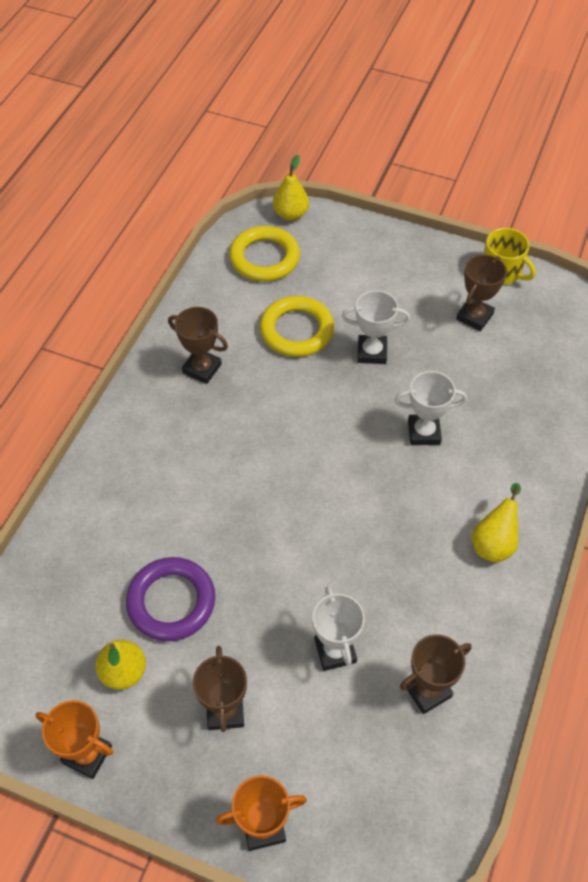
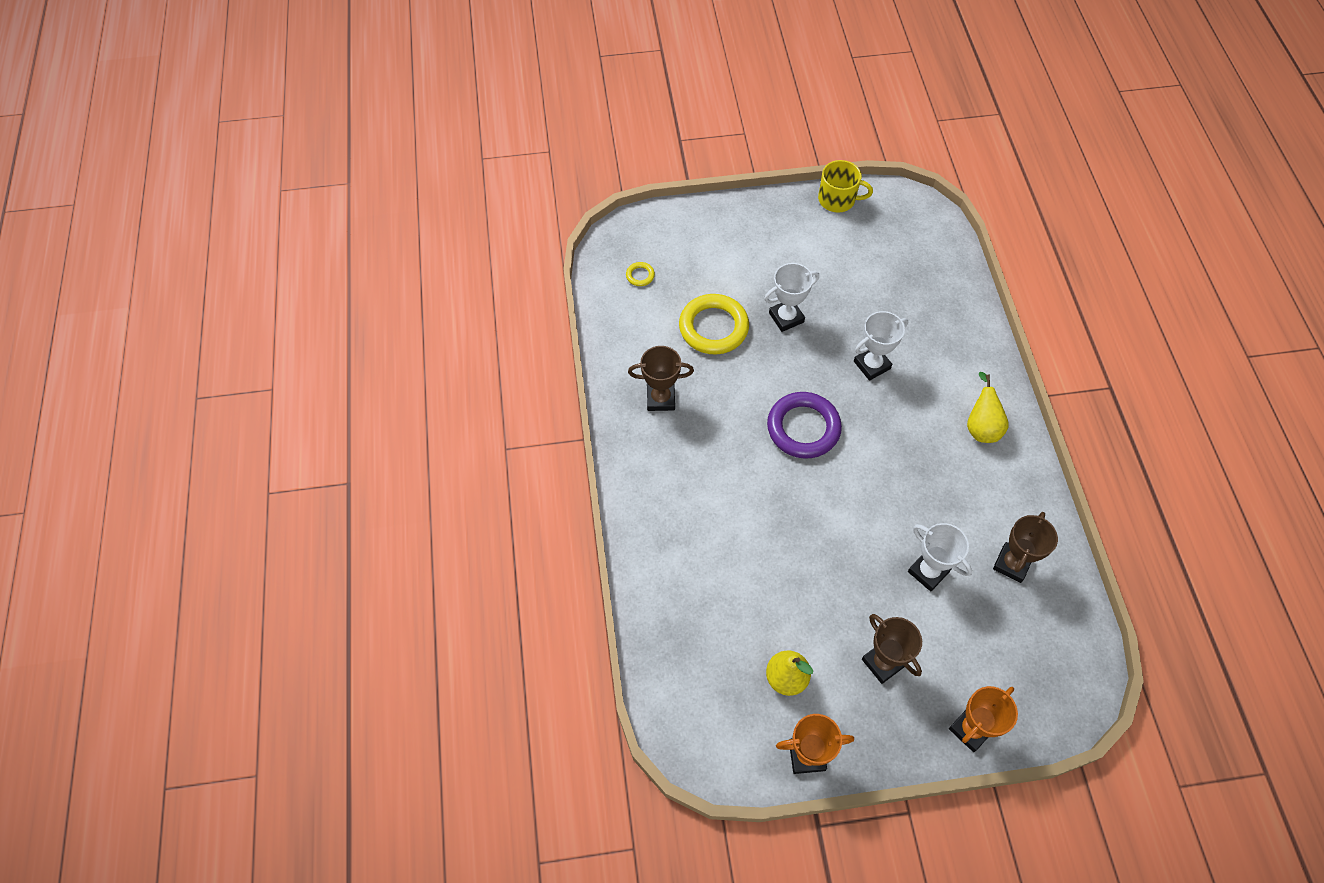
camera: 30 degrees left, 5 degrees up
purple ring [126,557,215,641] -> purple ring moved to [767,392,842,459]
yellow ring [229,226,300,281] -> yellow ring [626,262,655,286], size x0.42
yellow pear [273,155,309,221] -> none
brown trophy [456,255,507,331] -> none

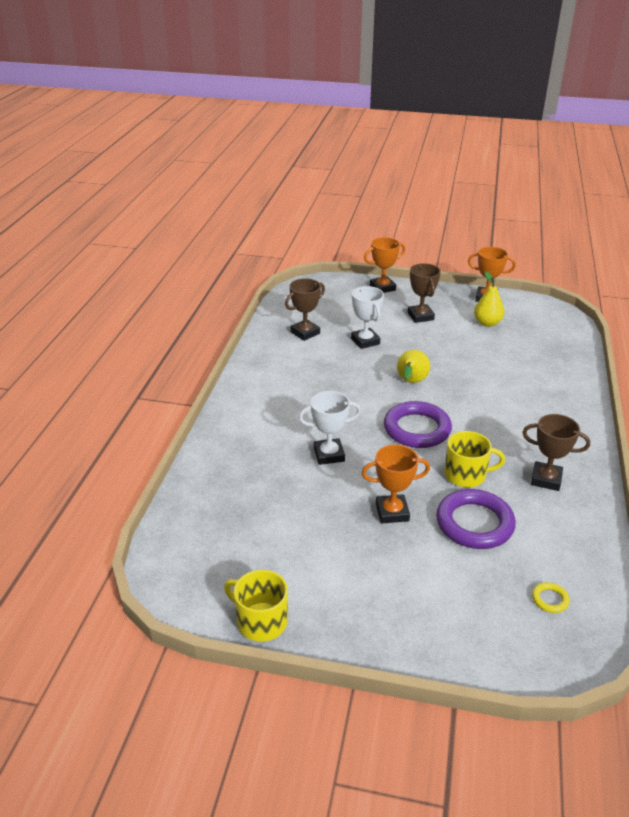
camera: 160 degrees left, 25 degrees down
yellow ring [679,294,749,354] -> purple ring [436,489,516,549]
white trophy [764,263,819,332] -> orange trophy [362,445,430,524]
yellow pear [967,372,1009,443] -> yellow pear moved to [397,350,430,383]
none -> yellow mug [444,431,505,488]

